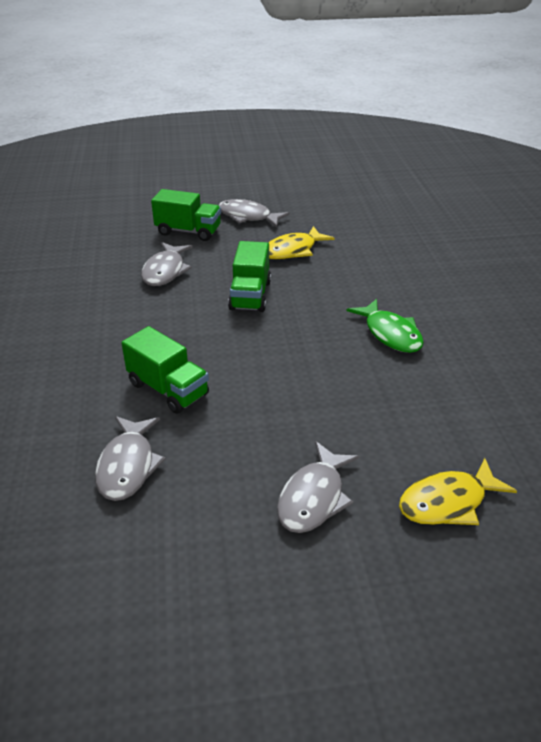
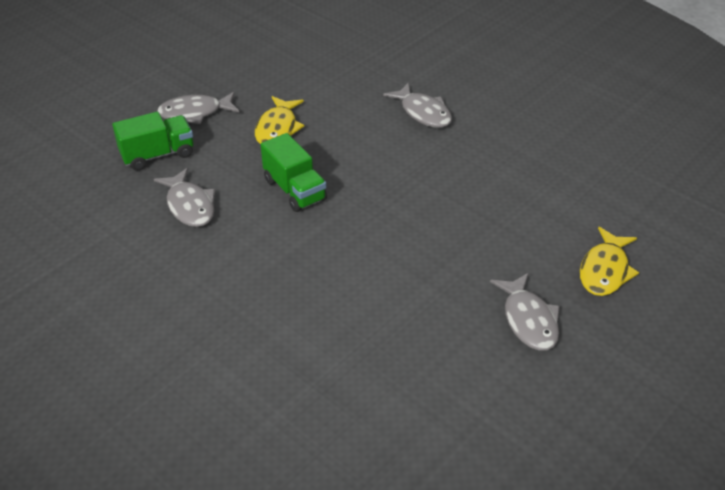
camera: 40 degrees left, 5 degrees up
grey fish [95,416,166,501] -> grey fish moved to [383,83,452,128]
green truck [121,326,209,414] -> none
green fish [347,299,424,353] -> none

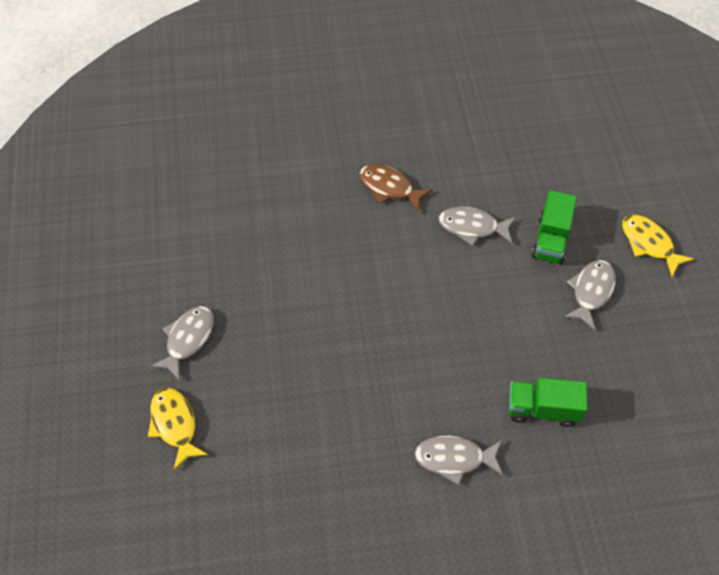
camera: 130 degrees right, 15 degrees up
yellow fish [255,96,305,144] -> yellow fish moved to [622,215,694,277]
green truck [261,133,327,212] -> green truck moved to [509,378,587,427]
grey fish [490,273,560,351] -> grey fish turned 90 degrees clockwise [150,306,214,381]
none -> brown fish [359,164,433,212]

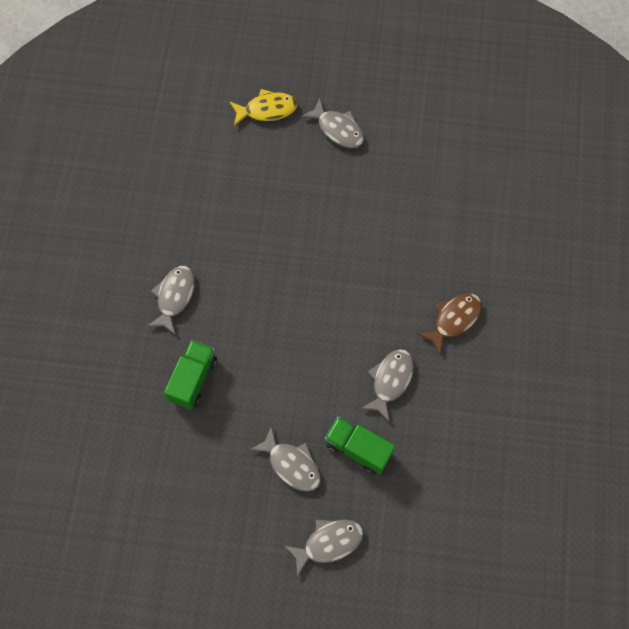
camera: 105 degrees right, 10 degrees up
yellow fish [622,215,694,277] -> grey fish [285,519,364,576]

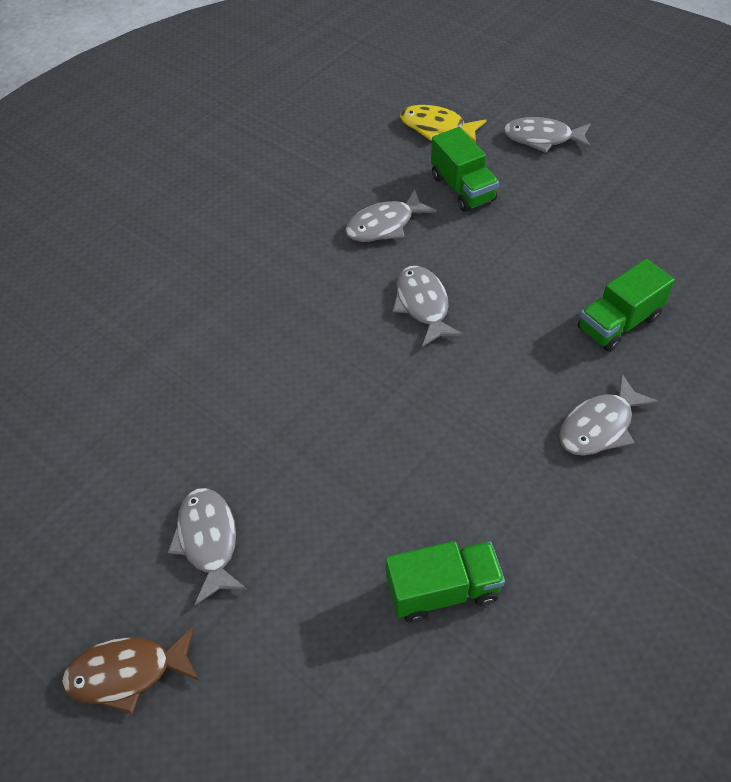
camera: 145 degrees left, 15 degrees down
yellow fish [230,89,298,126] -> yellow fish moved to [400,105,486,143]
grey fish [250,427,321,492] -> grey fish moved to [393,266,464,347]
brown fish [418,293,482,355] -> brown fish moved to [62,626,199,714]
none -> green truck [386,541,505,623]

